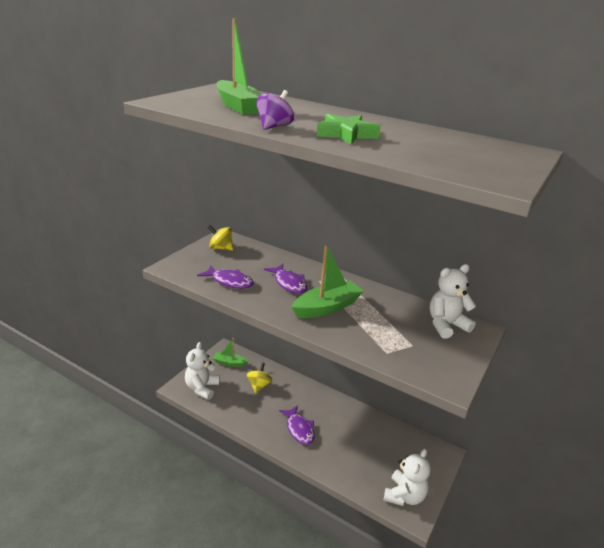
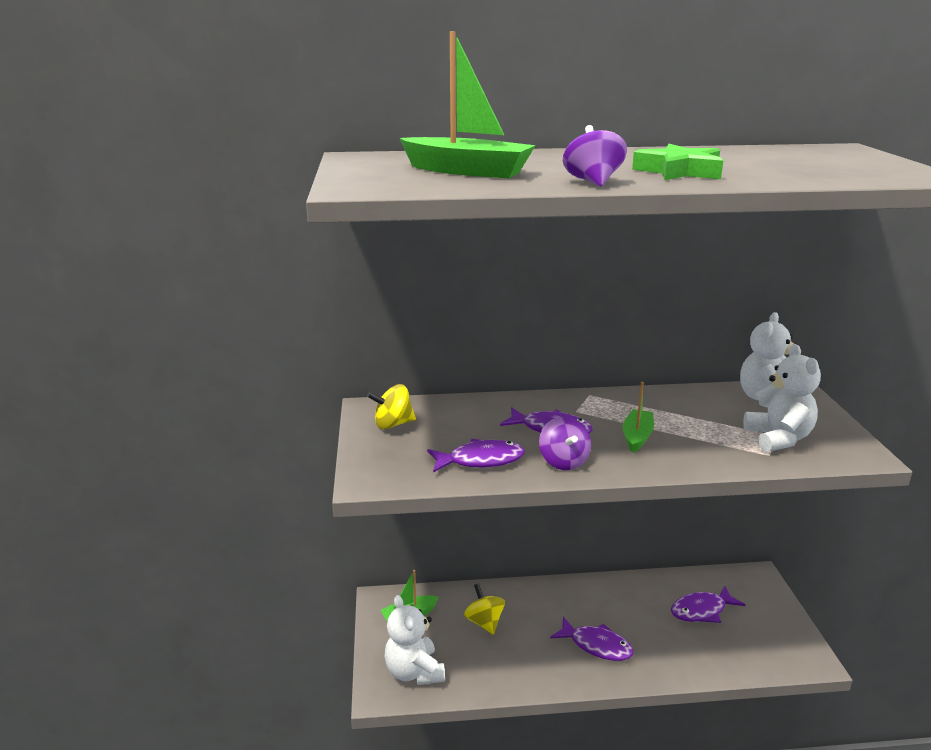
camera: 35 degrees left, 5 degrees down
green boat [292,245,364,318] -> green boat [622,382,654,453], size x0.60
white teddy bear [384,448,431,506] -> white teddy bear moved to [743,344,821,452]
none -> purple spinning top [539,417,591,470]
none -> purple fish [671,586,745,623]

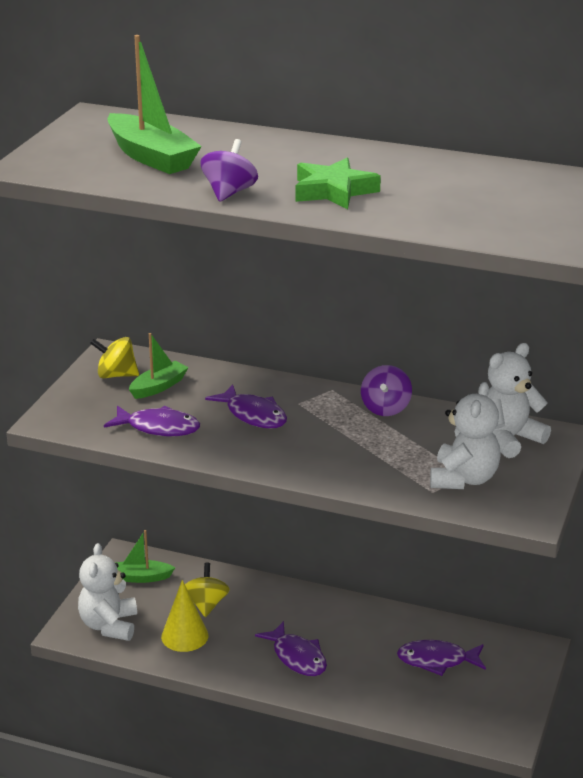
camera: 25 degrees right, 5 degrees up
purple spinning top [539,417,591,470] -> purple spinning top moved to [361,365,412,416]
green boat [622,382,654,453] -> green boat moved to [129,333,189,399]
none -> yellow cone [161,580,208,652]

